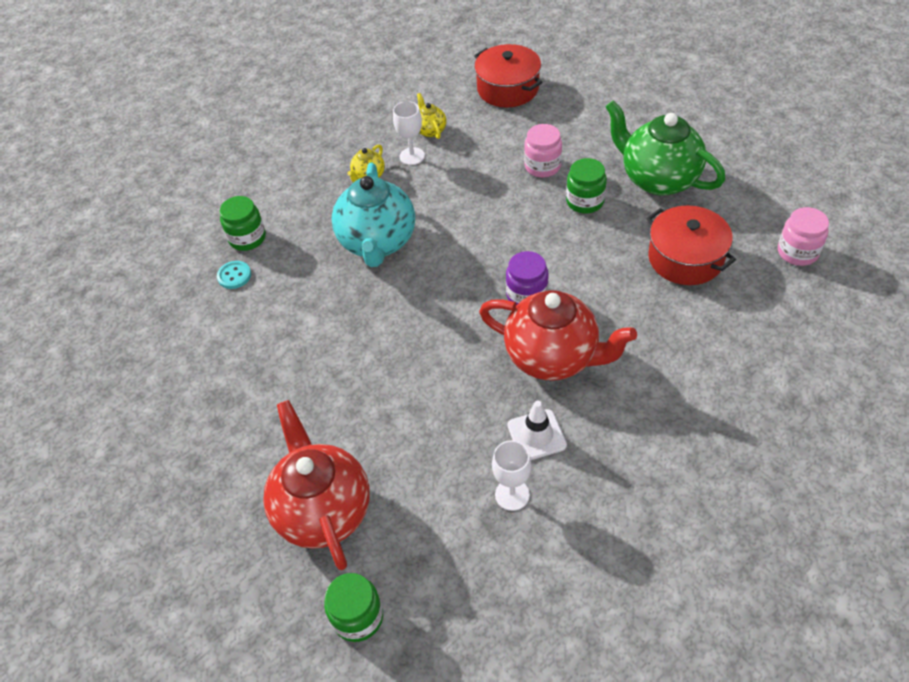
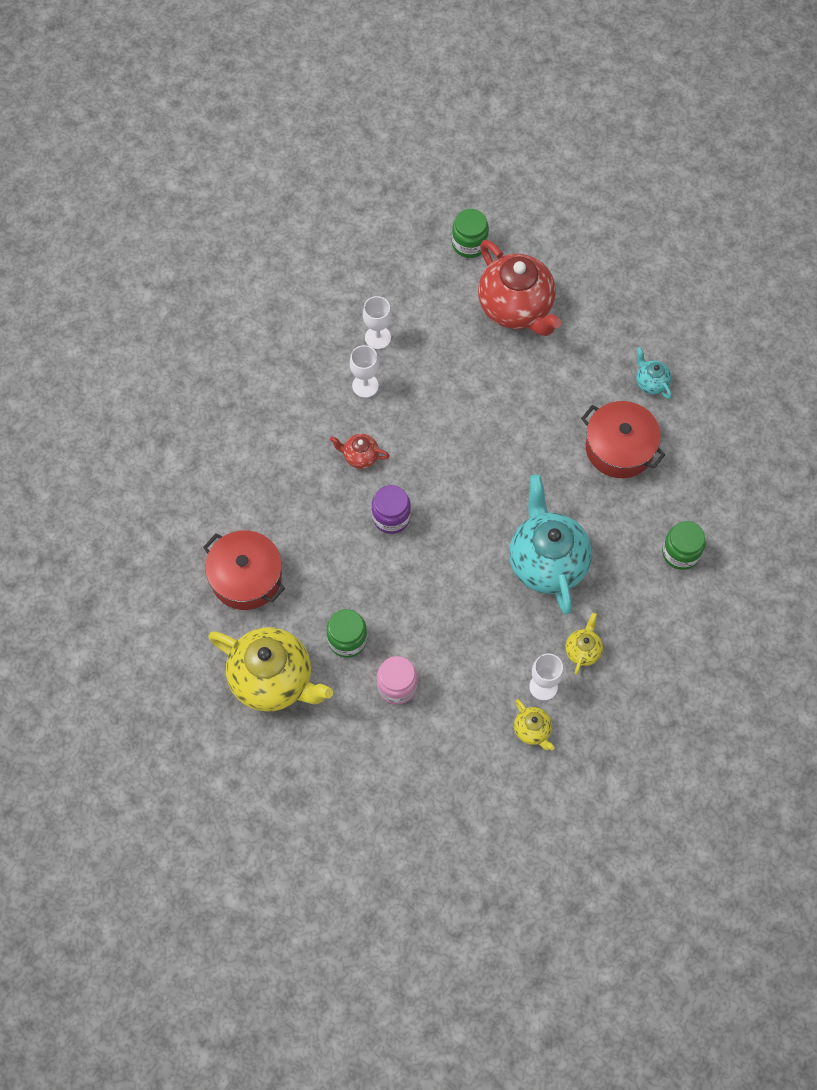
camera: 165 degrees right, 15 degrees up
turquoise button [217,261,251,289] -> none
red pot [474,44,543,108] -> red pot moved to [581,401,666,478]
red teapot [479,290,637,380] -> red teapot [330,434,390,469], size x0.45
white traffic cone [508,400,567,460] -> white goblet [350,345,379,398]
green teapot [606,100,725,196] -> yellow teapot [208,627,333,712]
pink jar [778,207,829,266] -> none
none -> turquoise teapot [636,347,672,399]

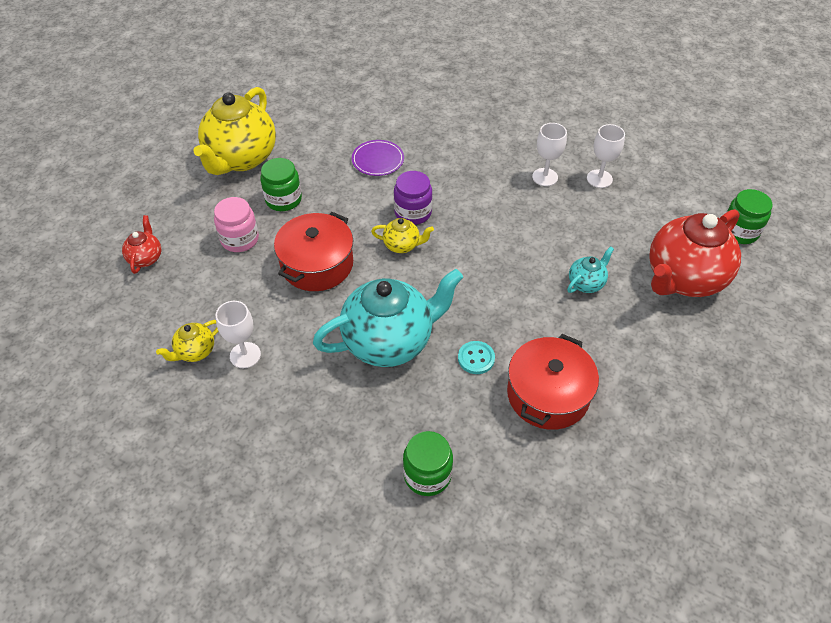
camera: 80 degrees right, 15 degrees down
red pot [203,530,285,610] -> red pot moved to [274,212,353,291]
red teapot [330,434,390,469] -> red teapot moved to [122,215,161,274]
yellow teapot [565,613,603,675] -> yellow teapot moved to [371,218,434,253]
turquoise teapot [636,347,672,399] -> turquoise teapot moved to [567,246,614,293]
none -> purple plate [352,140,404,176]
none -> turquoise button [458,341,495,374]

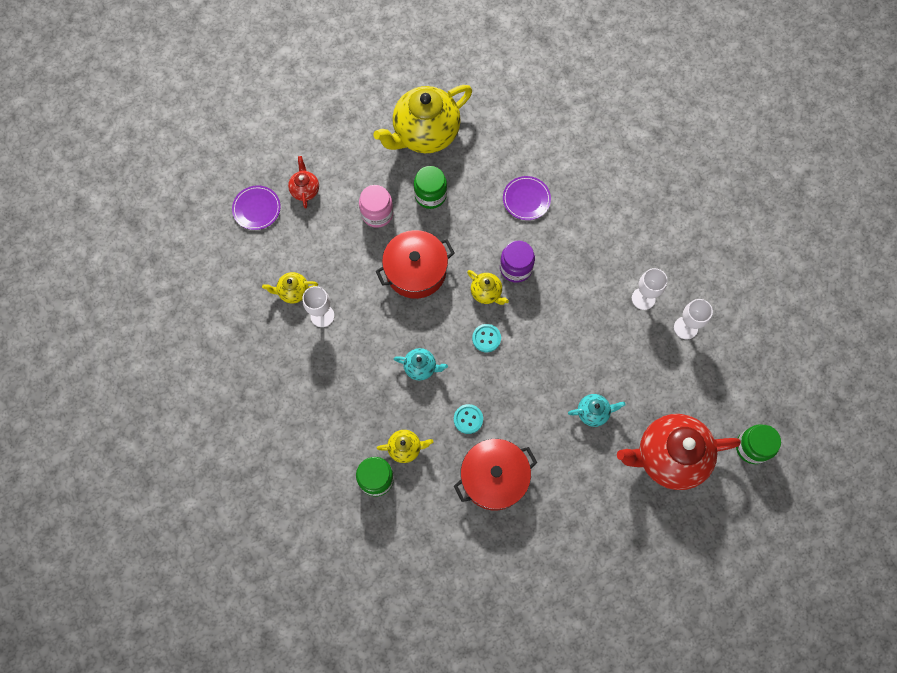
camera: 35 degrees right, 20 degrees up
red teapot [122,215,161,274] -> red teapot turned 45 degrees counterclockwise [288,156,319,209]
turquoise teapot [313,269,463,367] -> turquoise teapot [394,348,448,380], size x0.45
none -> purple plate [232,186,281,230]
none -> yellow teapot [377,430,433,463]
none -> turquoise button [472,324,501,352]

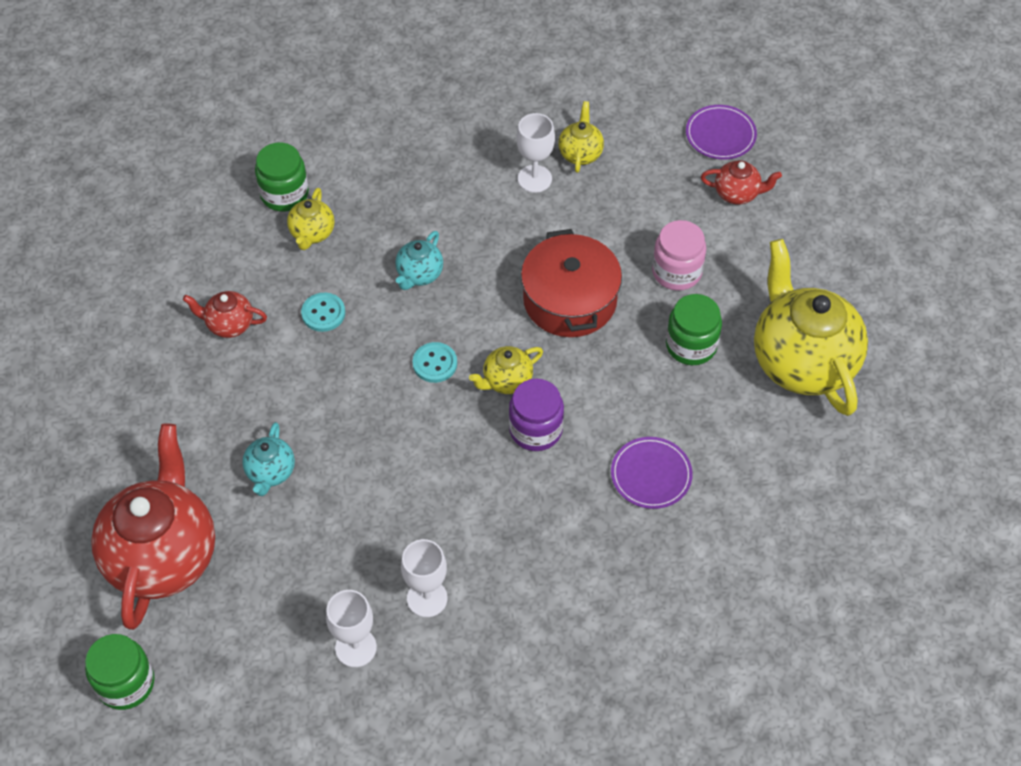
camera: 105 degrees right, 15 degrees down
red pot [454,439,537,510] -> red teapot [183,291,267,338]

